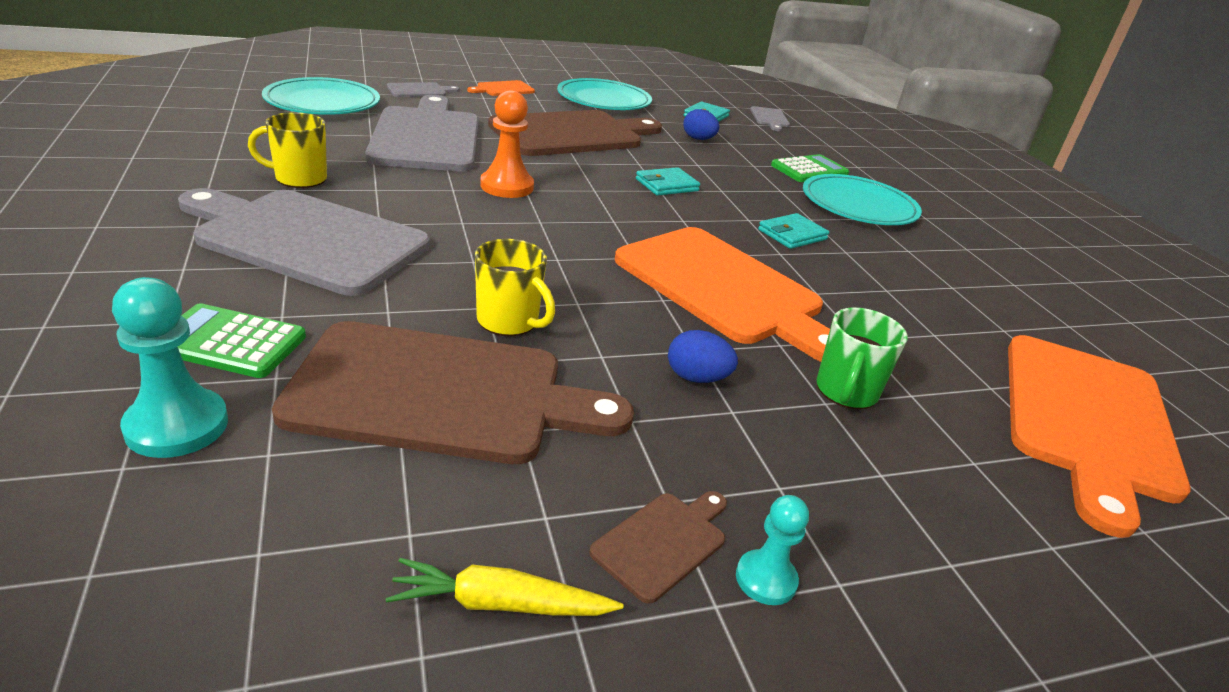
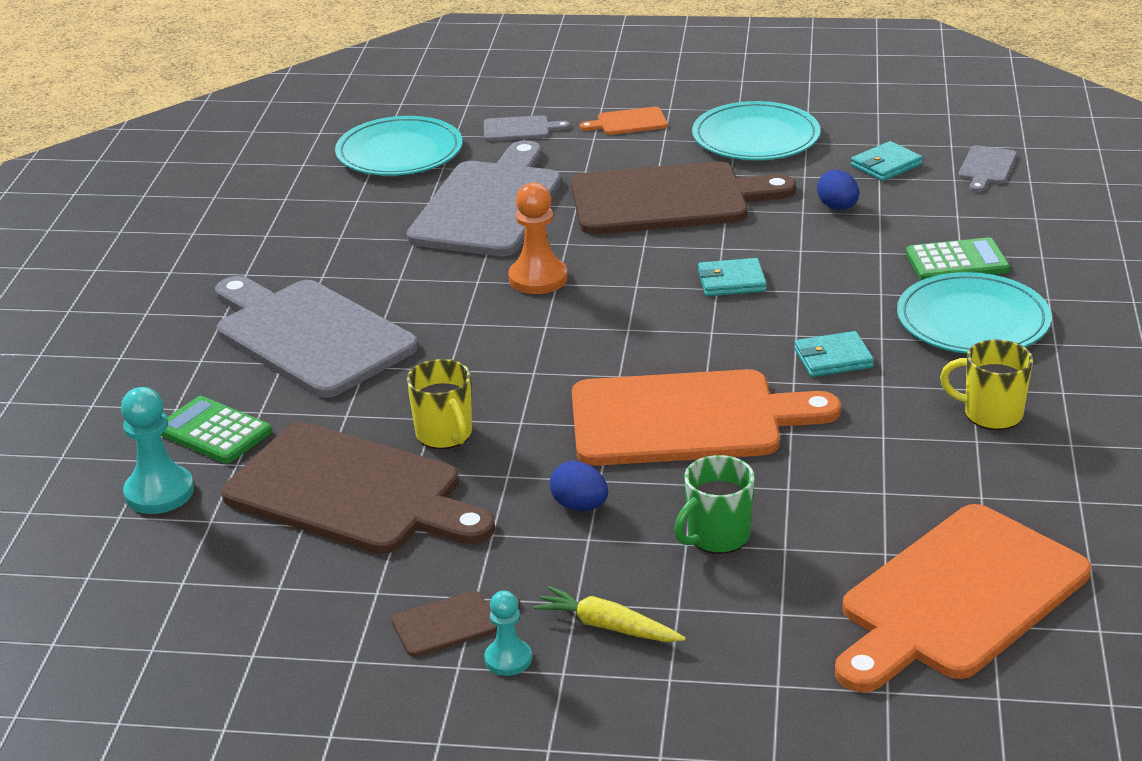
camera: 30 degrees right, 0 degrees up
yellow mug [248,112,327,188] -> yellow mug moved to [940,339,1033,430]
yellow carrot [386,558,624,616] -> yellow carrot moved to [533,586,686,642]
orange cutting board [615,227,830,362] -> orange cutting board turned 75 degrees counterclockwise [572,369,841,466]

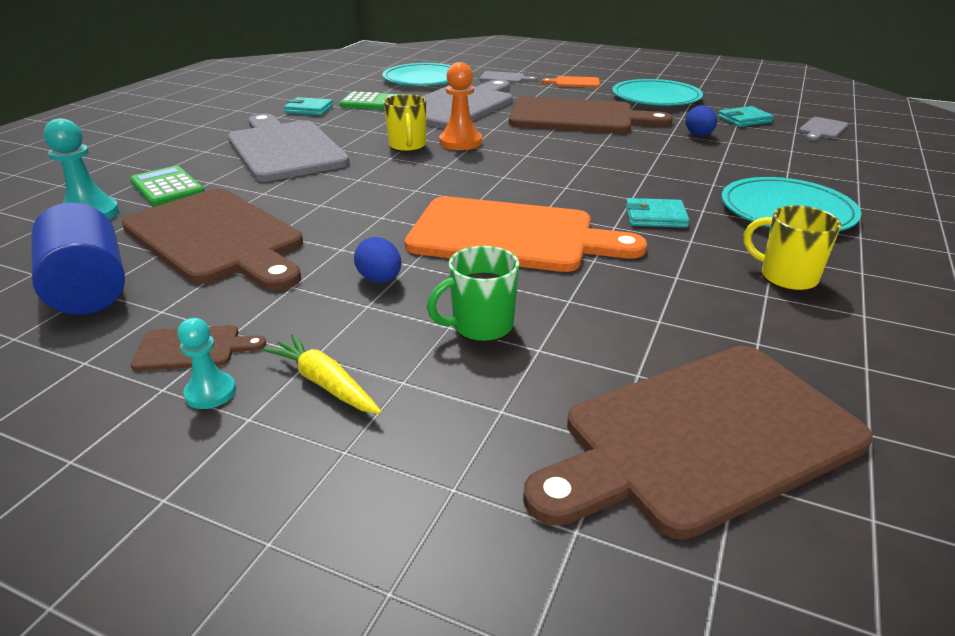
camera: 15 degrees right, 0 degrees up
yellow mug [406,359,472,449] -> yellow mug moved to [384,94,426,152]
turquoise wallet [698,258,767,296] -> turquoise wallet moved to [284,97,333,115]
orange cutting board [835,504,1091,692] -> brown cutting board [523,346,873,540]
green calculator [906,237,1010,280] -> green calculator moved to [340,92,402,110]
none -> blue cylinder [31,203,125,315]

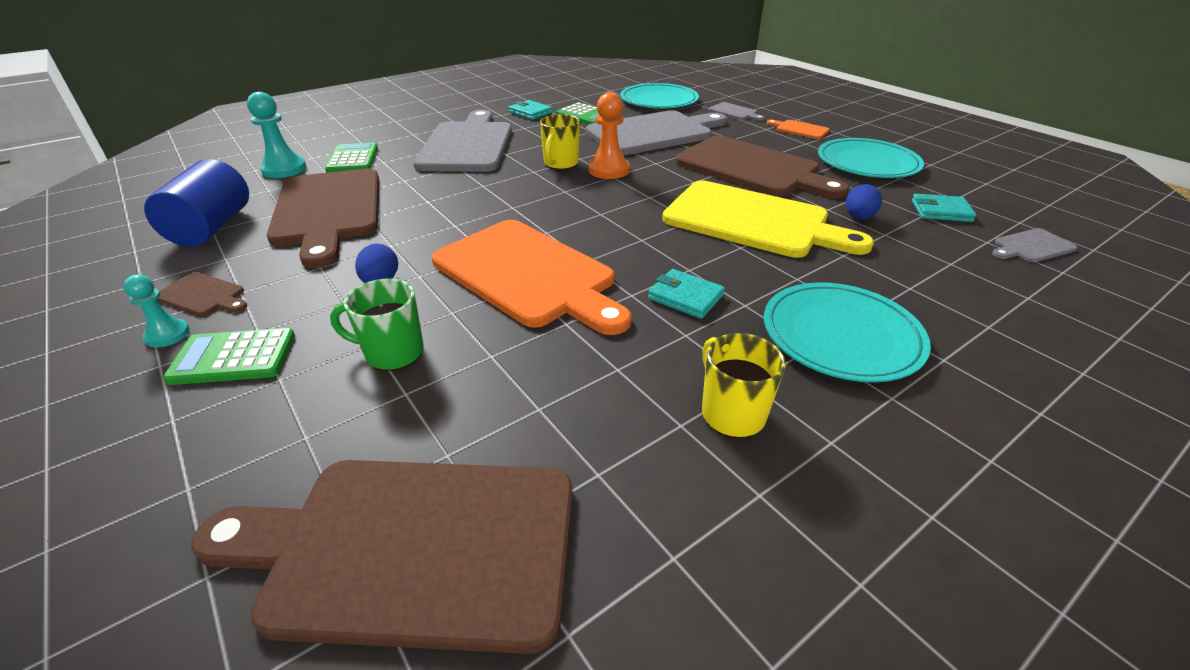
camera: 30 degrees right, 5 degrees up
yellow carrot [263,334,382,414] -> green calculator [163,328,295,385]
none -> yellow cutting board [662,181,874,258]

